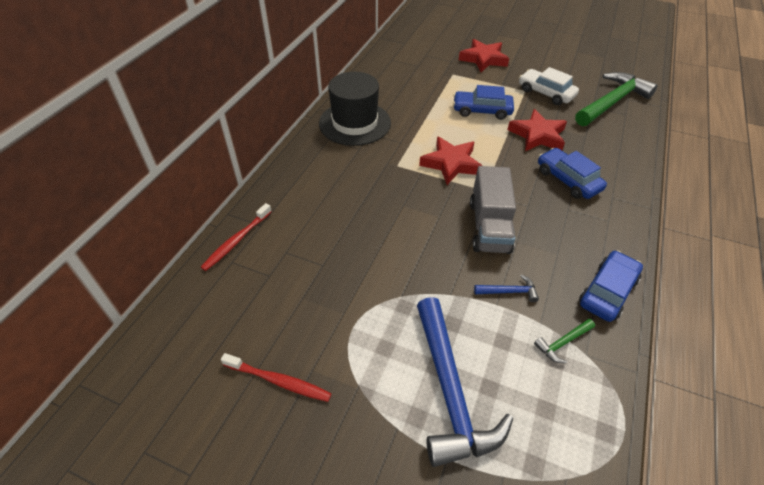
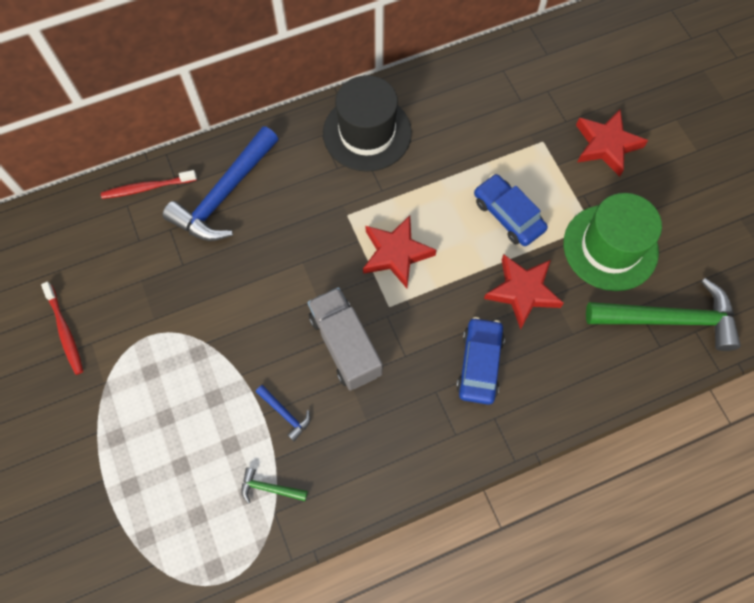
camera: 45 degrees right, 20 degrees up
blue hammer [417,297,513,467] -> blue hammer moved to [163,126,278,241]
grey truck [470,166,516,254] -> grey truck turned 105 degrees clockwise [308,287,383,390]
white car [519,67,579,105] -> green hat [563,193,662,291]
blue car [579,250,643,322] -> none

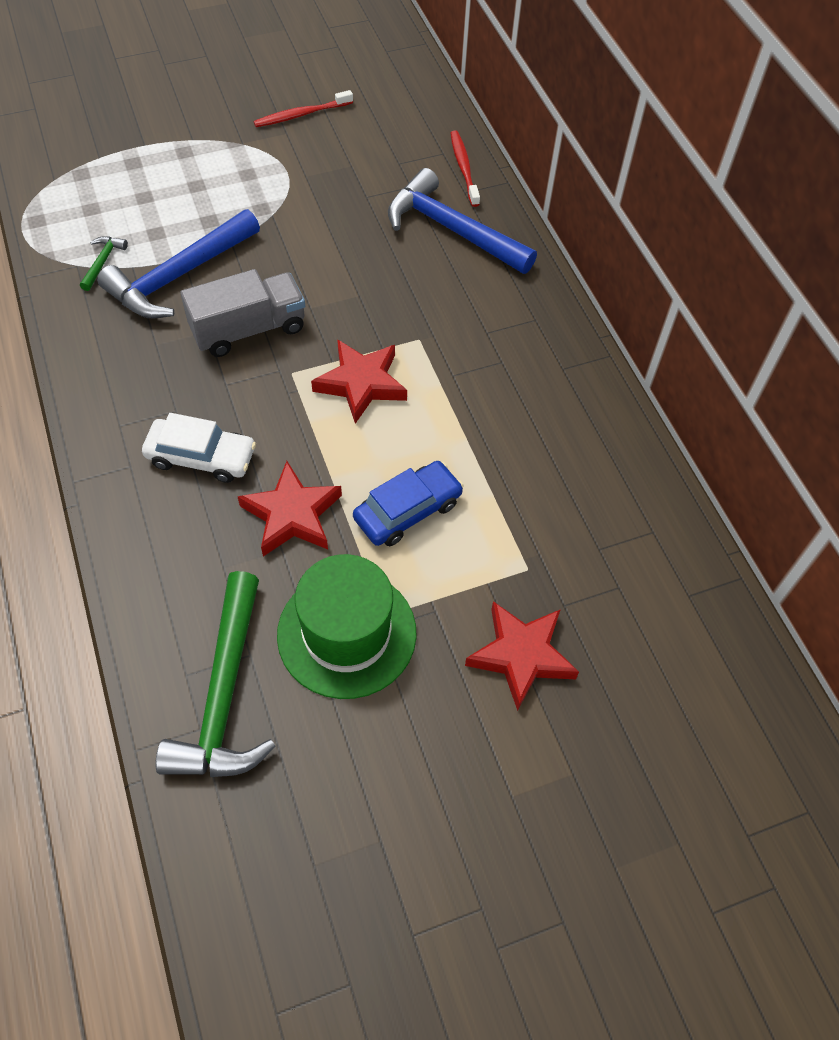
camera: 90 degrees right, 10 degrees down
blue hammer [256,385,311,441] -> blue hammer [97,209,260,319], size x2.37
black hat [323,75,412,172] -> none
blue car [456,317,505,405] -> white car [142,413,256,483]

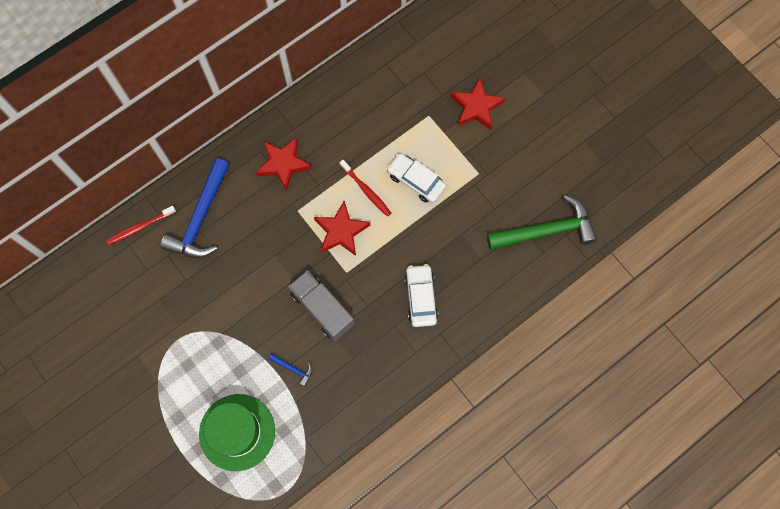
camera: 105 degrees left, 15 degrees up
green hammer [80,236,128,291] -> none
blue hammer [97,209,260,319] -> blue hammer [268,353,313,387], size x0.42
red star [237,461,342,556] -> red star moved to [256,137,312,191]
red toothbrush [253,90,353,127] -> red toothbrush moved to [339,160,391,217]
green hat [277,554,417,699] -> green hat moved to [199,394,275,471]
blue car [353,461,464,546] -> white car [387,153,446,203]

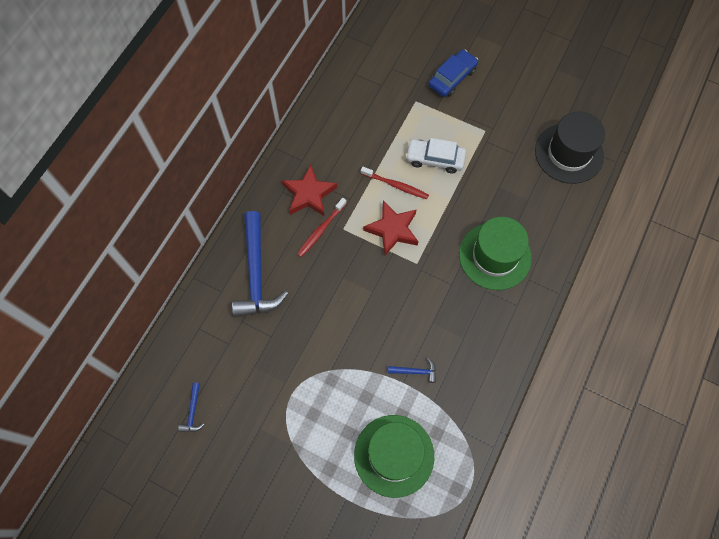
camera: 25 degrees left, 5 degrees down
red toothbrush [106,206,176,245] -> red toothbrush moved to [297,198,347,257]
grey truck [288,270,354,341] -> none
white car [404,264,438,327] -> green hat [459,217,532,290]
red star [451,78,505,130] -> blue car [428,49,478,97]
green hammer [487,195,597,249] -> black hat [535,112,605,184]
none -> blue hammer [178,383,205,432]

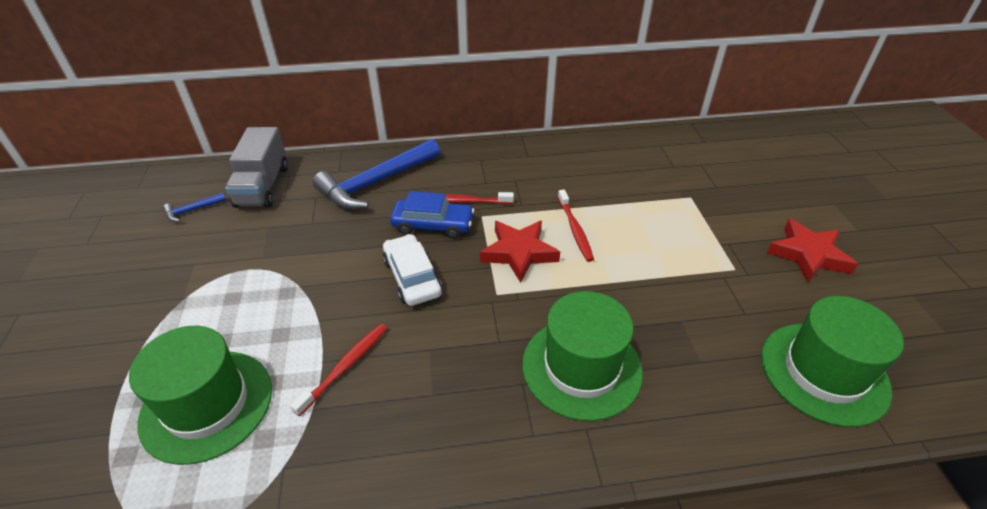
camera: 55 degrees right, 25 degrees down
red star [282,165,337,216] -> red star moved to [767,218,858,283]
blue hammer [388,358,436,383] -> red toothbrush [290,324,387,417]
white car [405,138,466,174] -> white car moved to [383,234,442,306]
blue car [428,49,478,97] -> blue car moved to [390,191,474,239]
black hat [535,112,605,184] -> green hat [761,296,904,427]
none -> grey truck [225,127,288,208]

